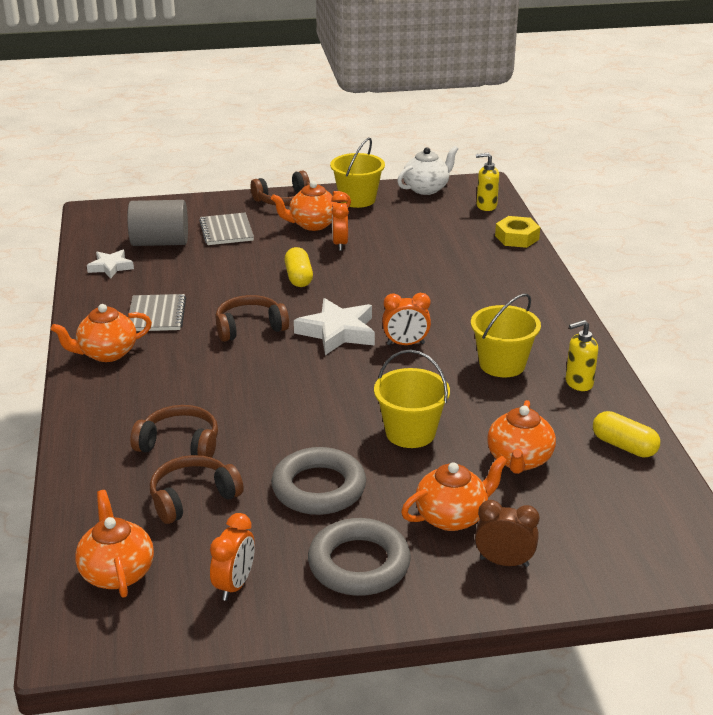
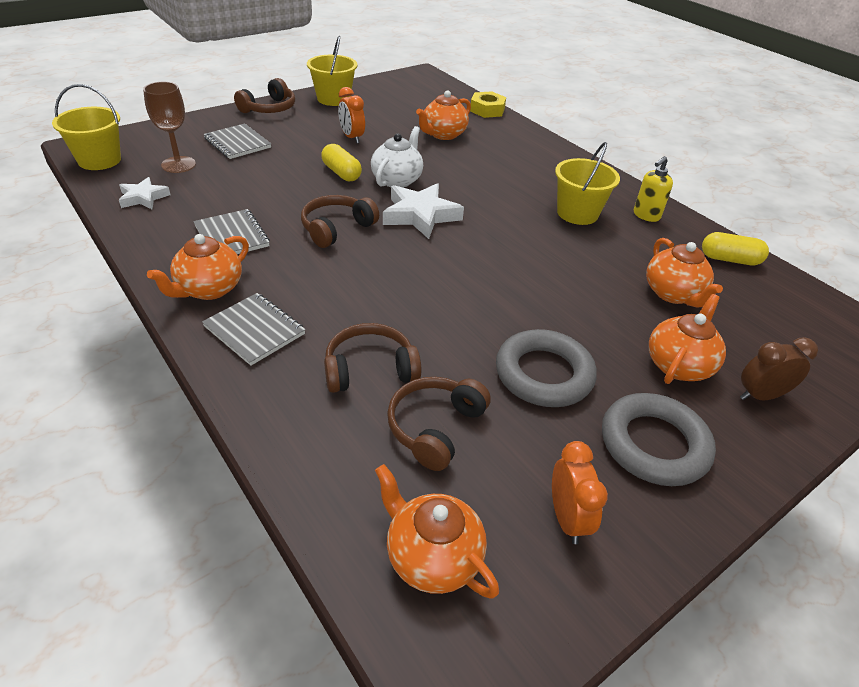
camera: 30 degrees left, 10 degrees up
grey cylinder [127,200,188,246] -> brown goblet [143,82,196,173]
orange teapot [271,181,351,231] -> orange teapot moved to [416,90,471,140]
yellow bucket [374,350,450,448] -> yellow bucket moved to [52,84,121,170]
orange clock [382,293,431,345] -> none
white teapot [397,146,458,195] -> white teapot moved to [371,126,423,188]
yellow soap dispenser [476,153,499,211] -> none
none -> grey notebook [202,293,306,366]

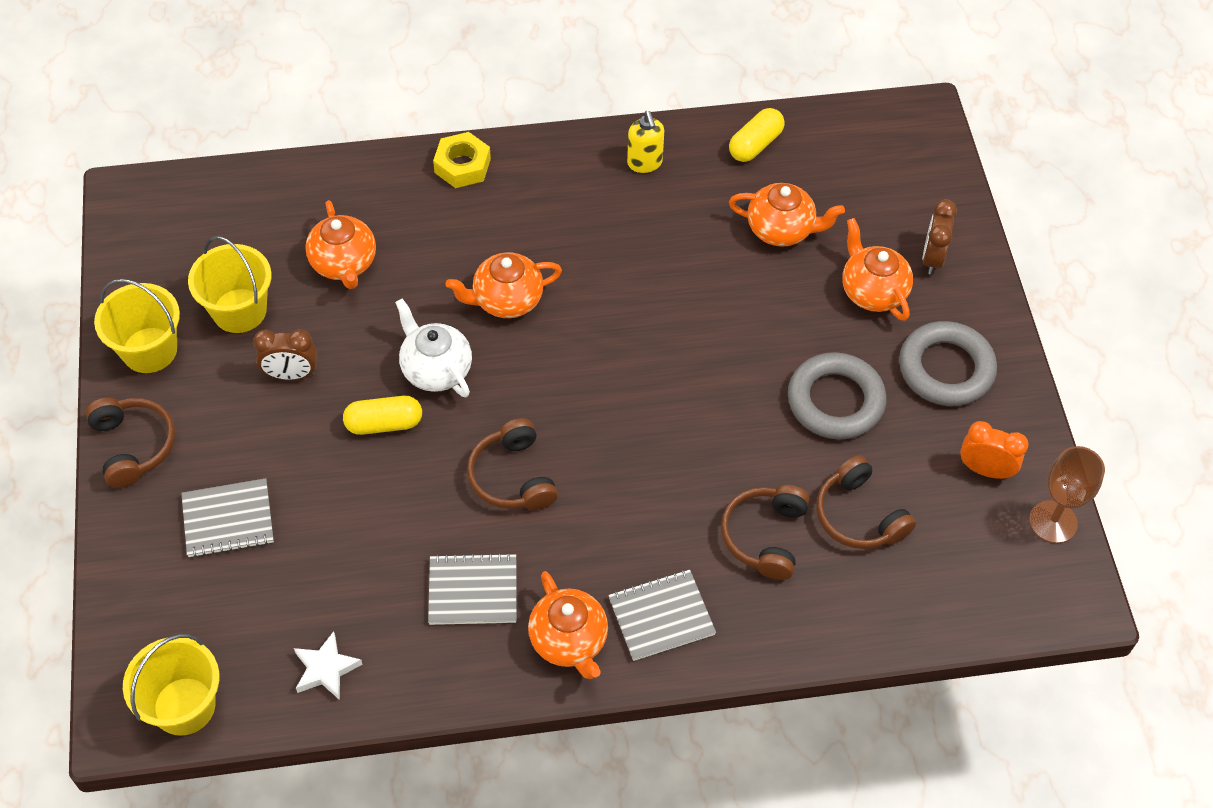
camera: 60 degrees left, 15 degrees up
brown goblet [143,82,196,173] -> brown goblet moved to [1029,446,1105,543]
orange clock [338,87,365,143] -> brown clock [253,329,317,380]
orange teapot [375,464,499,599] -> orange teapot moved to [446,252,562,318]
white star [383,183,464,239] -> none
yellow nut [470,91,506,118] -> yellow nut moved to [433,132,491,188]
yellow bucket [555,142,620,225] -> yellow bucket moved to [188,236,272,333]

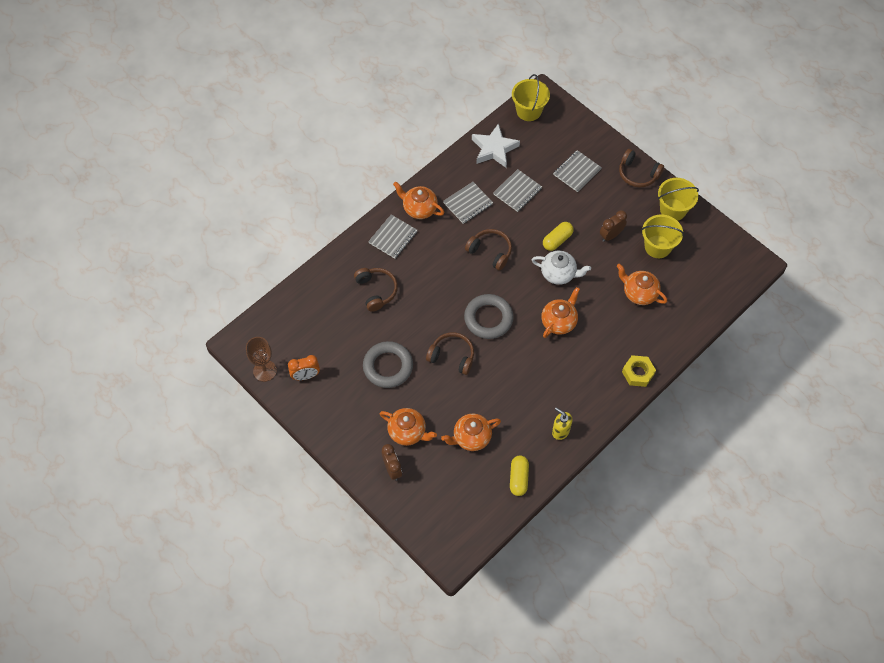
camera: 145 degrees right, 5 degrees up
white star [294,631,363,700] -> white star [472,123,520,168], size x1.67
brown headphones [816,455,916,549] -> brown headphones moved to [426,332,474,375]
grey ring [899,321,997,406] -> grey ring moved to [464,294,514,339]
none -> grey notebook [493,169,542,212]

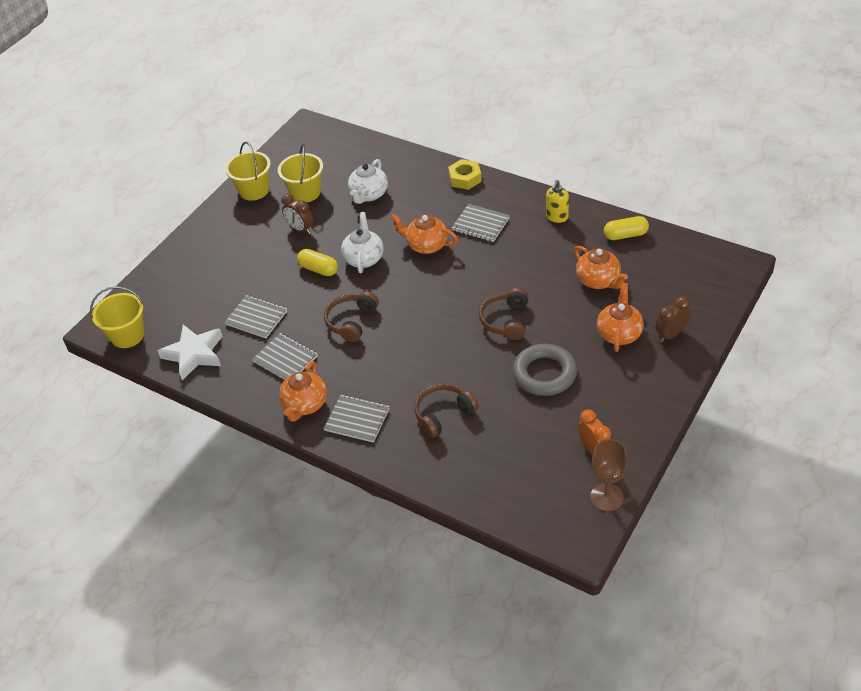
camera: 100 degrees left, 15 degrees down
grey ring [464,294,514,339] -> none
grey notebook [553,150,602,192] -> grey notebook moved to [452,204,510,242]
orange teapot [617,264,667,305] -> white teapot [348,159,388,204]
brown headphones [619,149,664,188] -> none

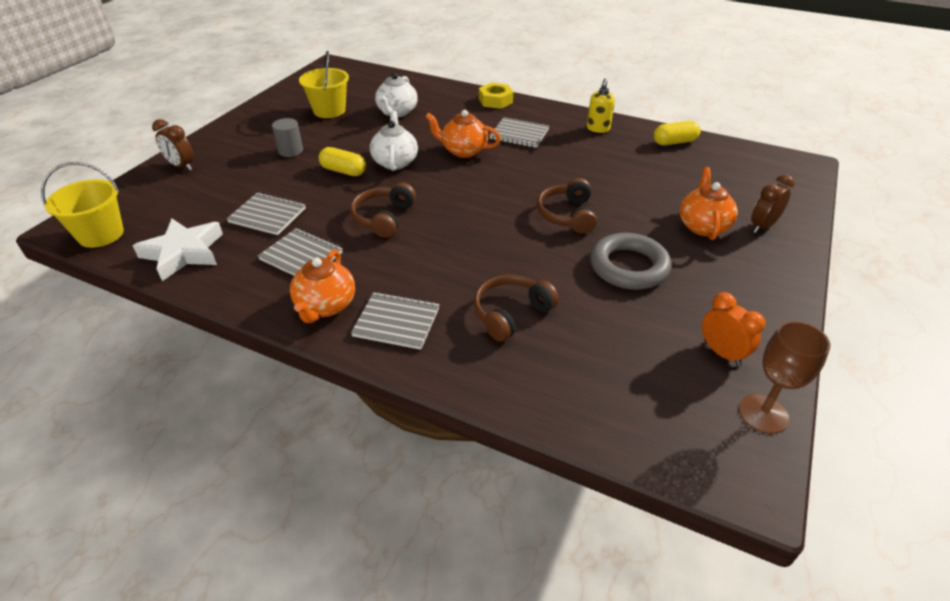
camera: 10 degrees left, 5 degrees down
yellow bucket [225,142,271,201] -> none
brown clock [281,194,313,234] -> brown clock moved to [152,119,194,170]
orange teapot [574,246,628,289] -> none
none -> grey cylinder [272,118,303,157]

